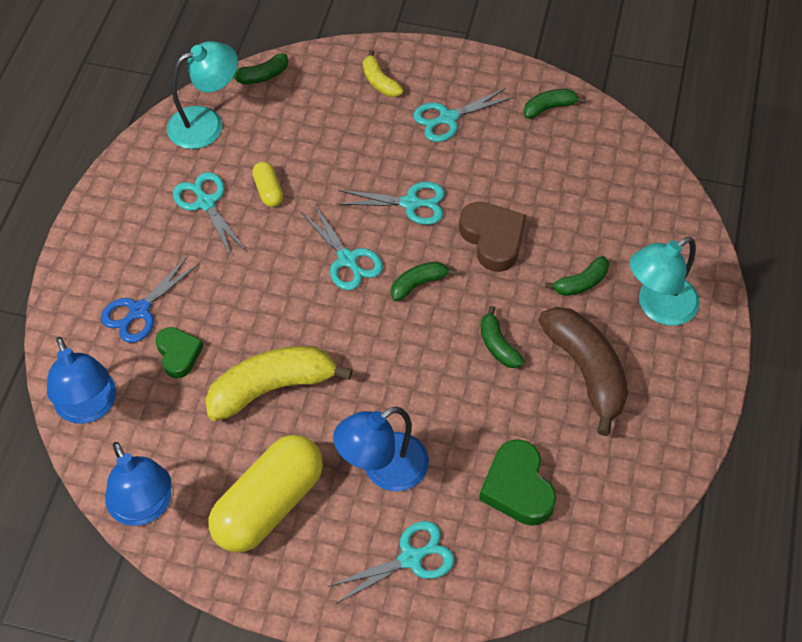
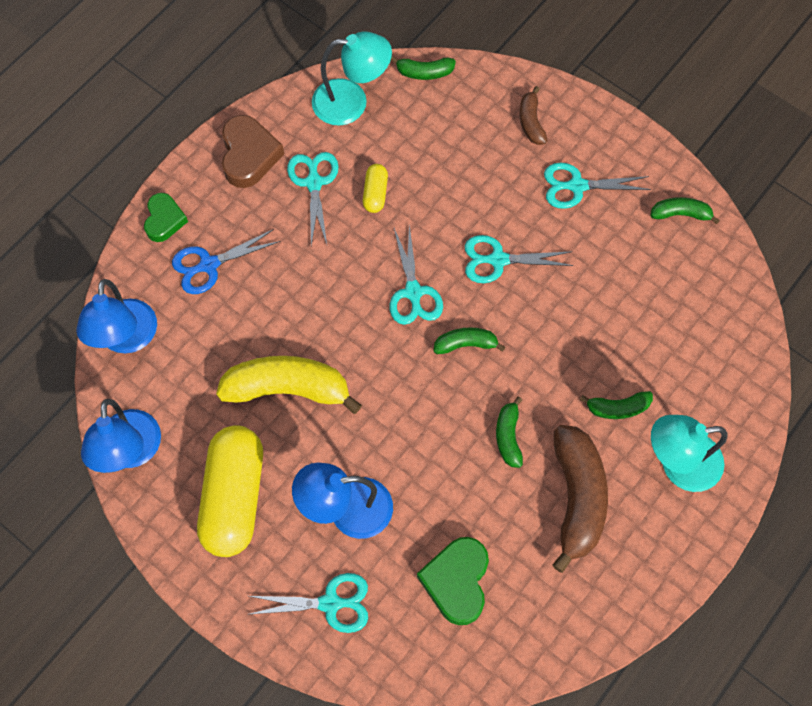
camera: 25 degrees right, 10 degrees up
green heart [155,327,203,378] -> green heart moved to [144,193,188,242]
yellow capsule [208,435,323,553] -> yellow capsule turned 60 degrees counterclockwise [197,425,263,557]
turquoise scissors [337,181,445,225] -> turquoise scissors turned 150 degrees clockwise [465,235,574,283]
yellow banana [363,50,403,97] -> brown banana [519,86,547,145]
brown heart [459,202,526,272] -> brown heart moved to [222,115,284,188]

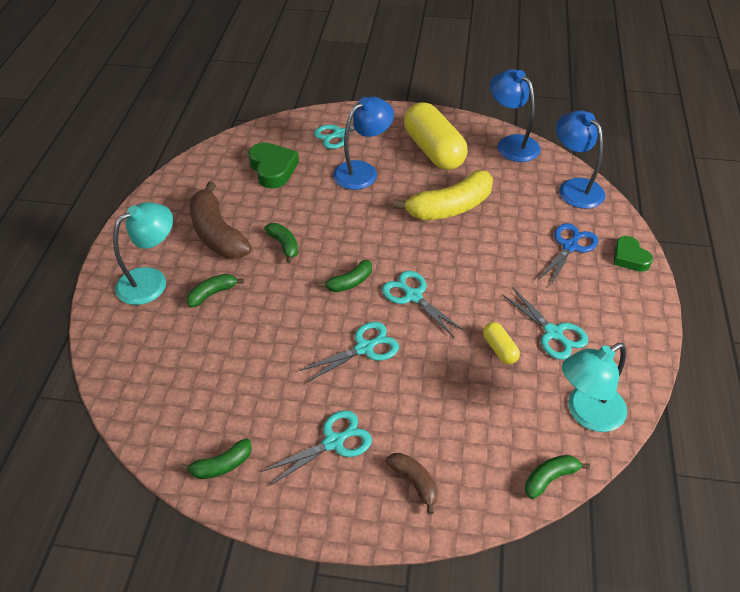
camera: 150 degrees right, 20 degrees down
brown heart [222,115,284,188] -> none

